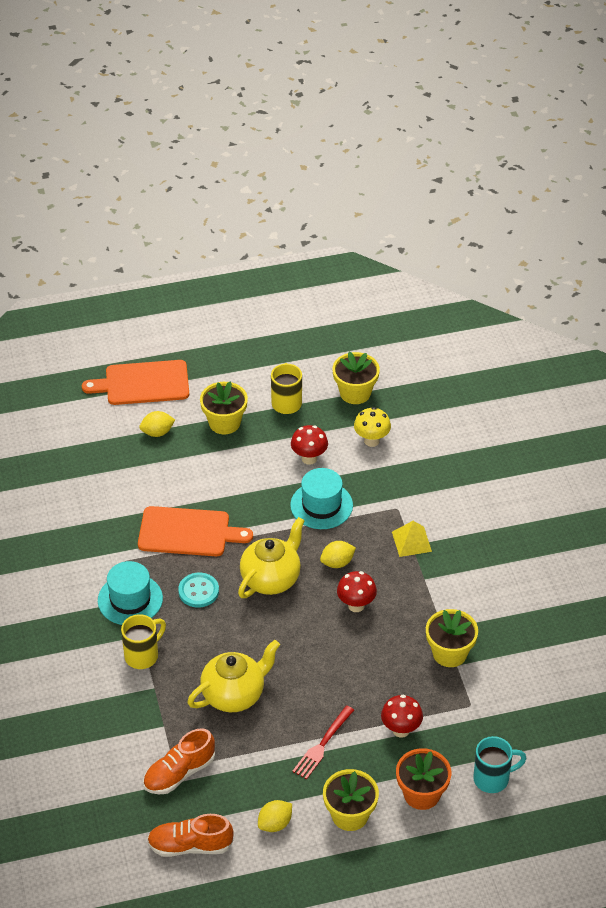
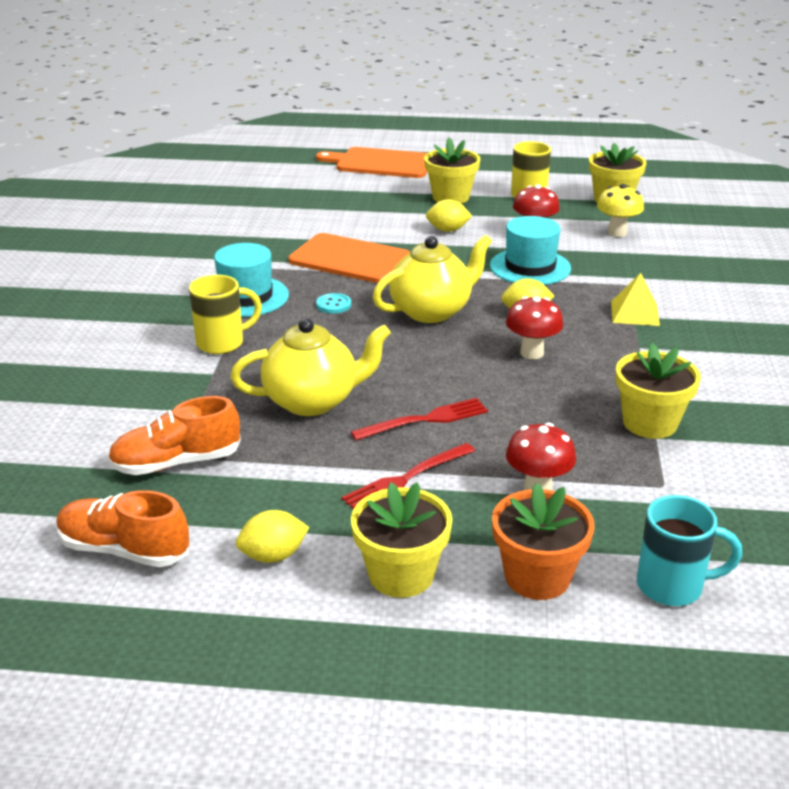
camera: 20 degrees right, 15 degrees down
yellow lemon [139,411,175,437] -> yellow lemon moved to [426,199,472,232]
turquoise button [178,573,219,608] -> turquoise button [316,293,351,314], size x0.65
none -> red fork [351,398,488,441]

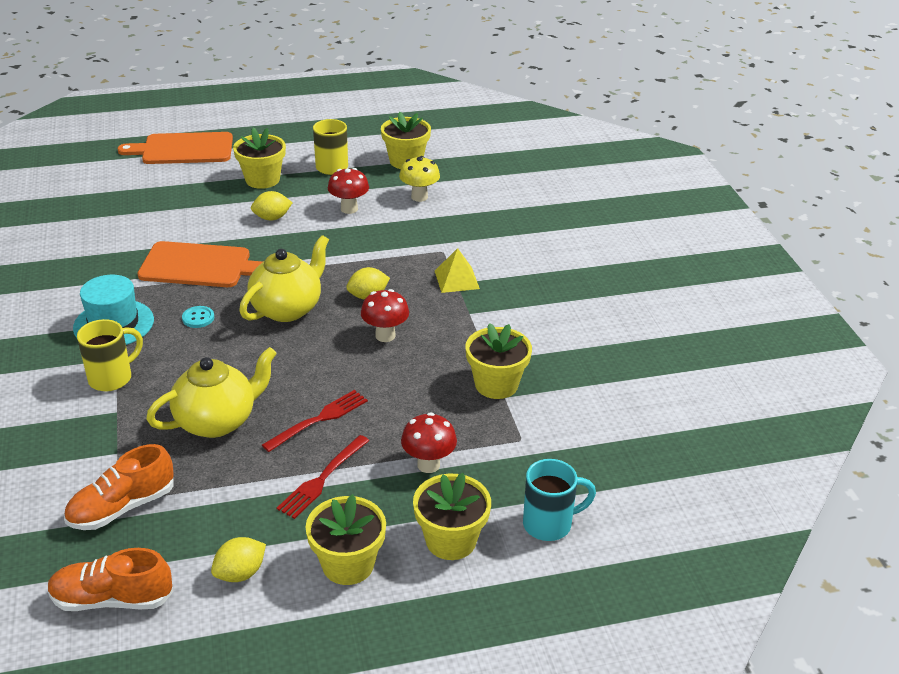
camera: 20 degrees left, 5 degrees up
turquoise hat [490,216,571,285] -> none
orange flower pot [492,483,594,600] -> yellow flower pot [413,473,491,560]

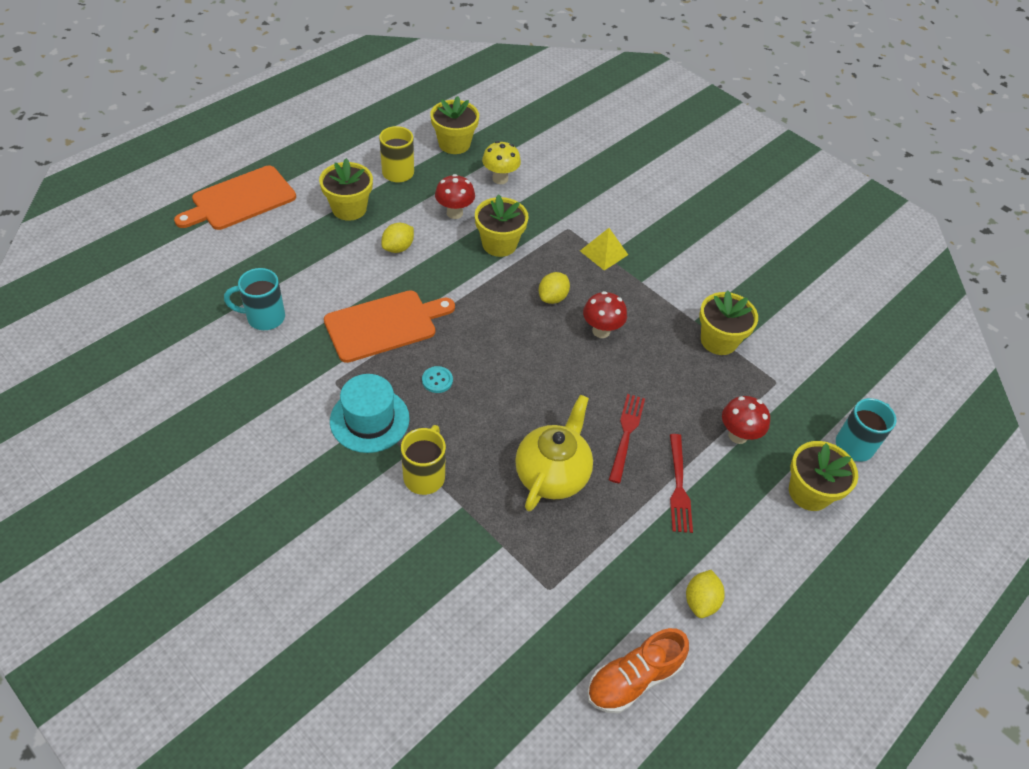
camera: 35 degrees left, 15 degrees up
orange shoe [64,444,174,530] -> none
yellow teapot [239,235,329,322] -> none
yellow flower pot [306,494,386,585] -> yellow flower pot moved to [475,194,529,257]
none -> turquoise mug [224,268,285,330]

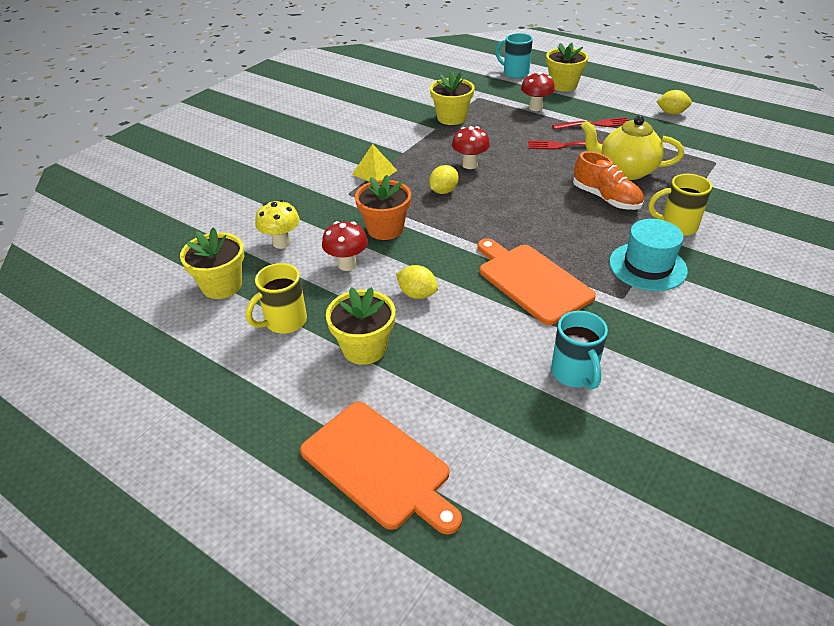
camera: 95 degrees left, 10 degrees down
turquoise button [422,366,453,393] -> none
yellow flower pot [475,194,529,257] -> orange flower pot [355,175,411,240]
yellow lemon [539,272,570,304] -> yellow lemon turned 75 degrees counterclockwise [429,165,459,194]
orange shoe [587,628,689,713] -> orange shoe moved to [573,151,644,210]

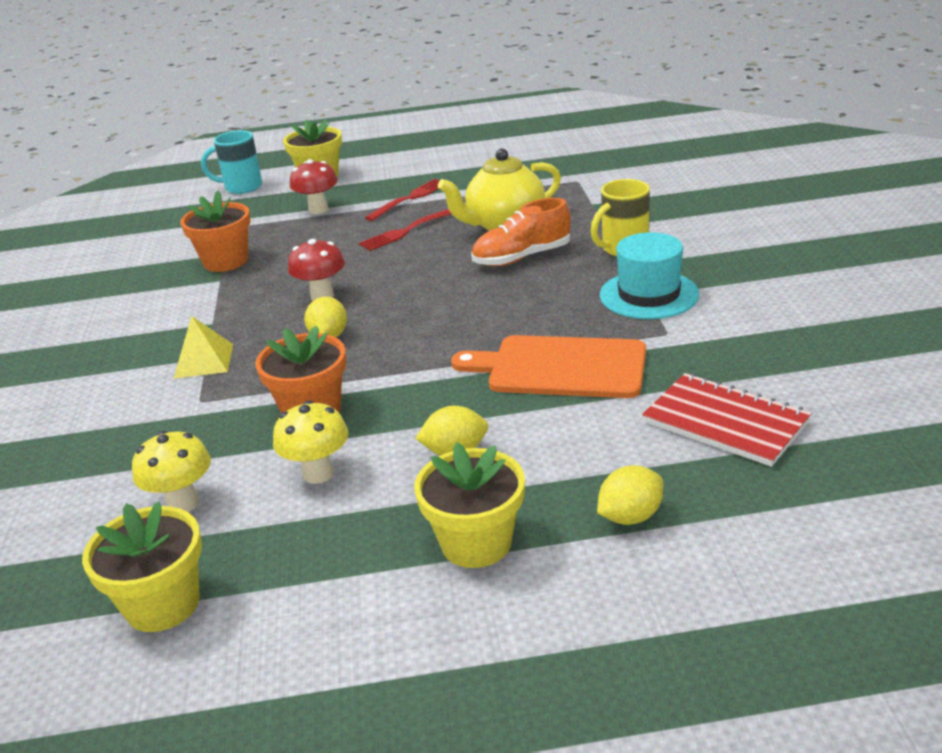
camera: 40 degrees left, 10 degrees down
yellow mug [246,263,307,333] -> none
orange cutting board [300,402,462,535] -> none
red mushroom [322,221,368,271] -> yellow mushroom [273,400,348,484]
yellow flower pot [430,72,475,125] -> orange flower pot [180,191,251,272]
turquoise mug [551,311,608,389] -> red notebook [642,373,812,467]
orange shoe [573,151,644,210] -> orange shoe turned 150 degrees clockwise [471,198,571,266]
yellow lemon [656,90,692,114] -> yellow lemon moved to [597,465,663,525]

